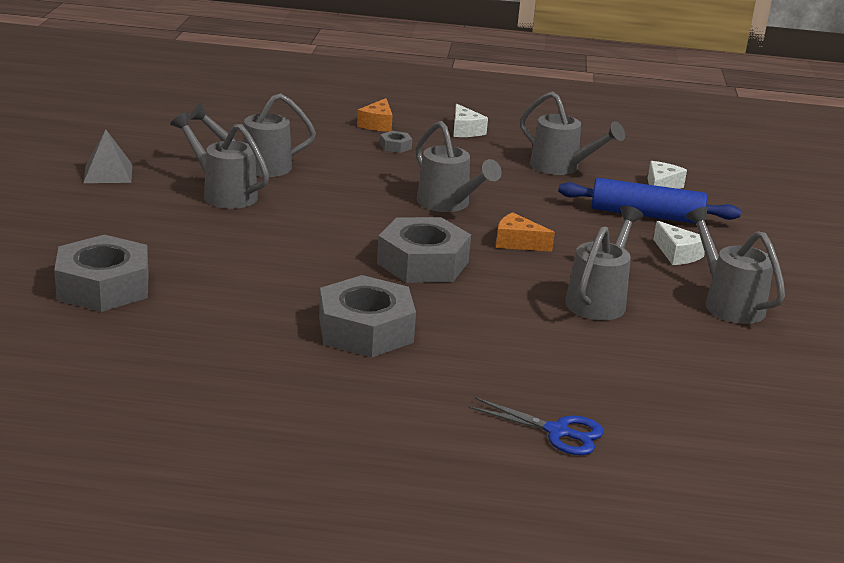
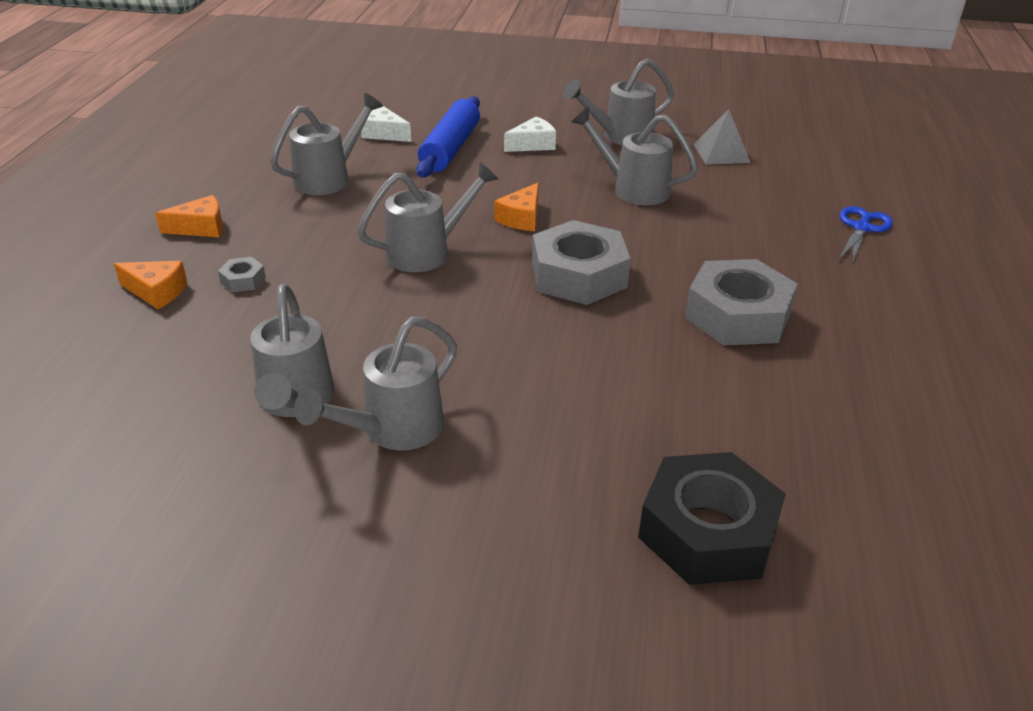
camera: 85 degrees left, 10 degrees up
grey nut [54,235,149,312] -> black nut [638,452,786,585]
grey pyramid [83,129,133,183] -> grey pyramid moved to [693,109,750,165]
white cheese [454,103,488,137] -> orange cheese [155,195,223,237]

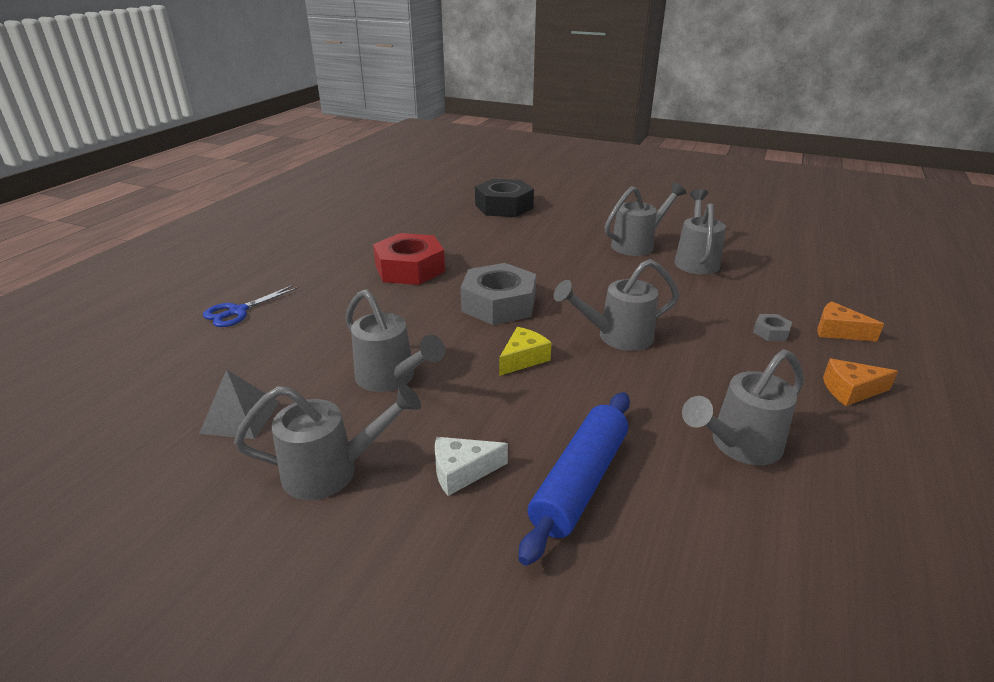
camera: 165 degrees left, 5 degrees down
white cheese [361,106,411,142] -> none
orange cheese [494,183,539,231] -> yellow cheese [499,327,552,376]
grey nut [685,259,797,346] -> red nut [373,233,445,285]

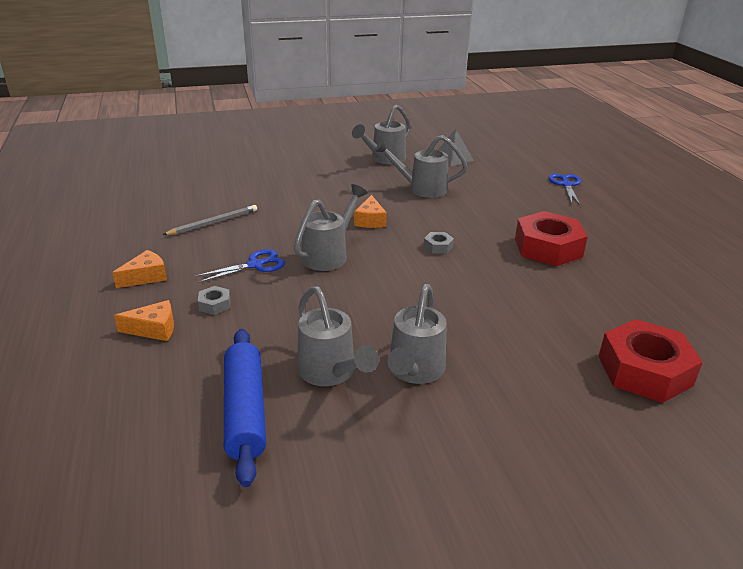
camera: 140 degrees right, 0 degrees up
white cheese [435,437,508,496] -> none
grey nut [460,263,536,325] -> grey nut [424,232,454,254], size x0.42
black nut [475,179,534,217] -> red nut [598,319,703,403]
yellow cheese [499,327,552,376] -> orange cheese [354,195,387,228]
blue rolling pin [519,392,630,566] -> blue rolling pin moved to [224,329,266,487]
grey watering can [682,349,804,465] -> grey pencil [163,205,257,235]
none -> blue scissors [195,249,285,283]

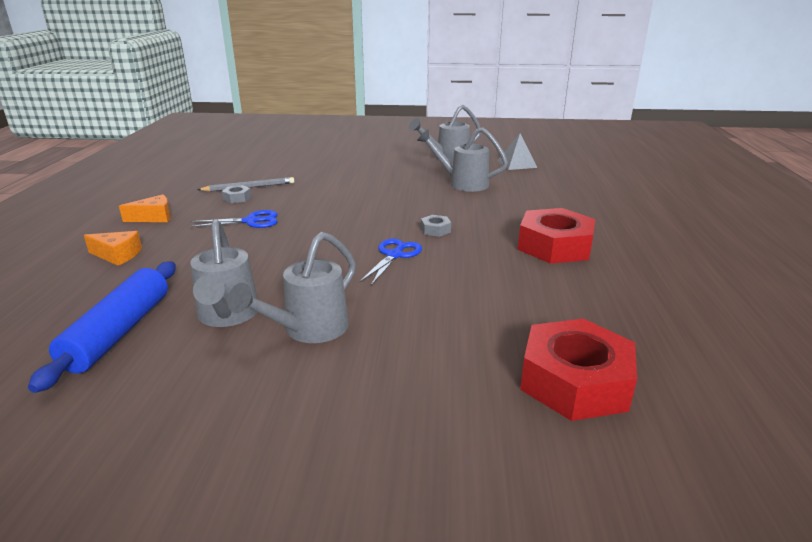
camera: 20 degrees right, 5 degrees down
grey nut [198,286,230,315] -> grey nut moved to [222,185,251,203]
grey watering can [294,184,368,271] -> none
orange cheese [354,195,387,228] -> none
blue scissors [548,173,581,206] -> blue scissors moved to [360,239,422,286]

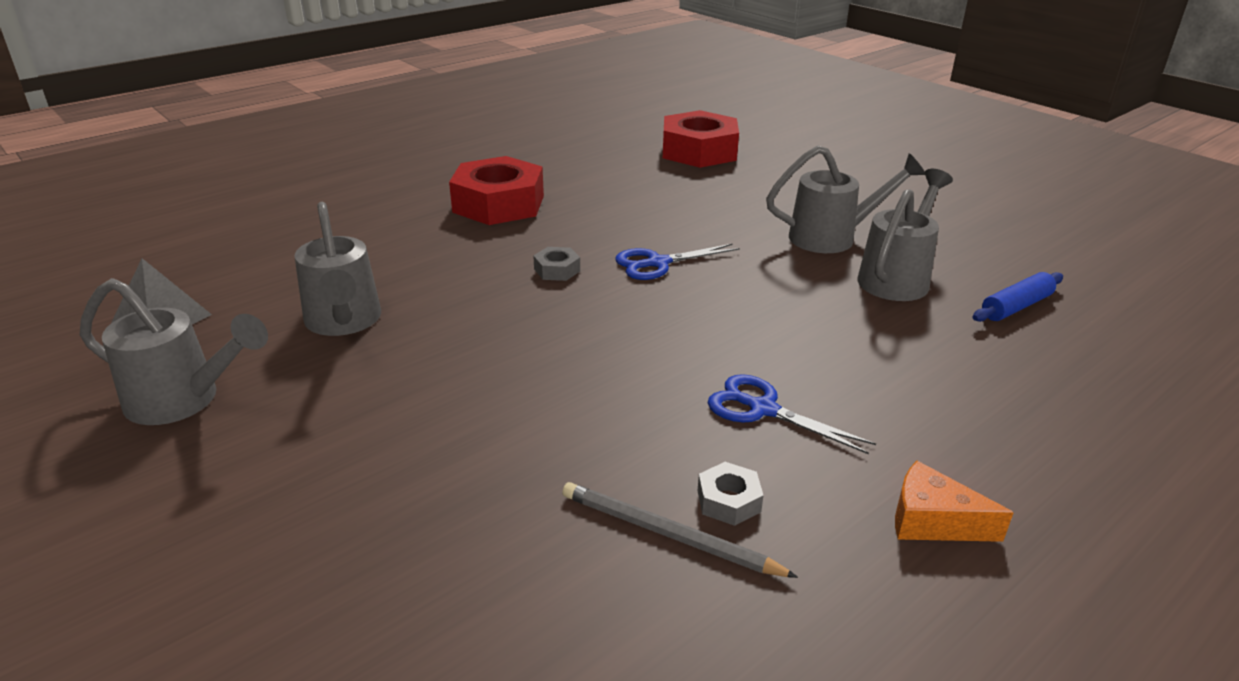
camera: 135 degrees left, 5 degrees up
blue rolling pin [28,261,176,393] -> blue rolling pin [973,272,1063,322], size x0.58
orange cheese [84,231,142,266] -> none

